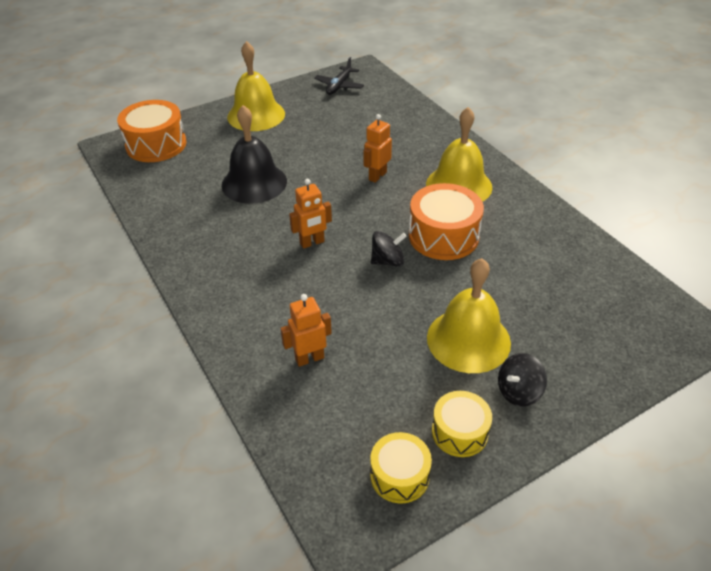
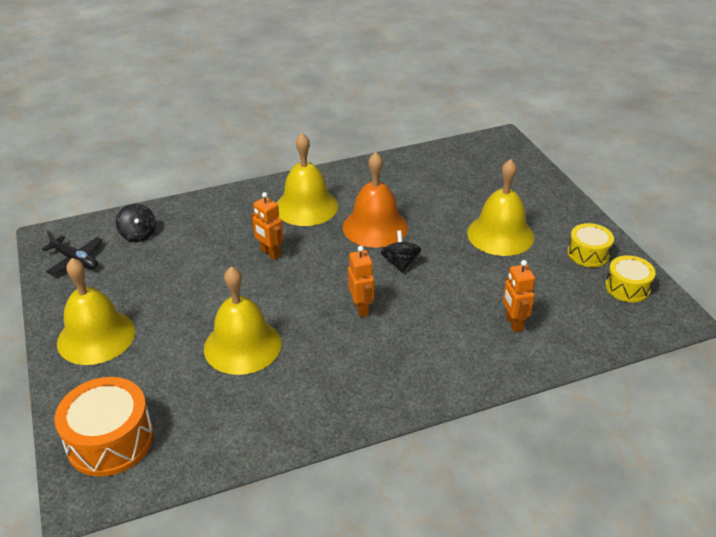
camera: 80 degrees left, 5 degrees down
black bell [222,105,287,204] -> yellow bell [204,266,281,375]
orange drum [409,183,484,260] -> orange bell [343,152,408,248]
black spinning top [498,353,547,407] -> black spinning top moved to [116,203,156,242]

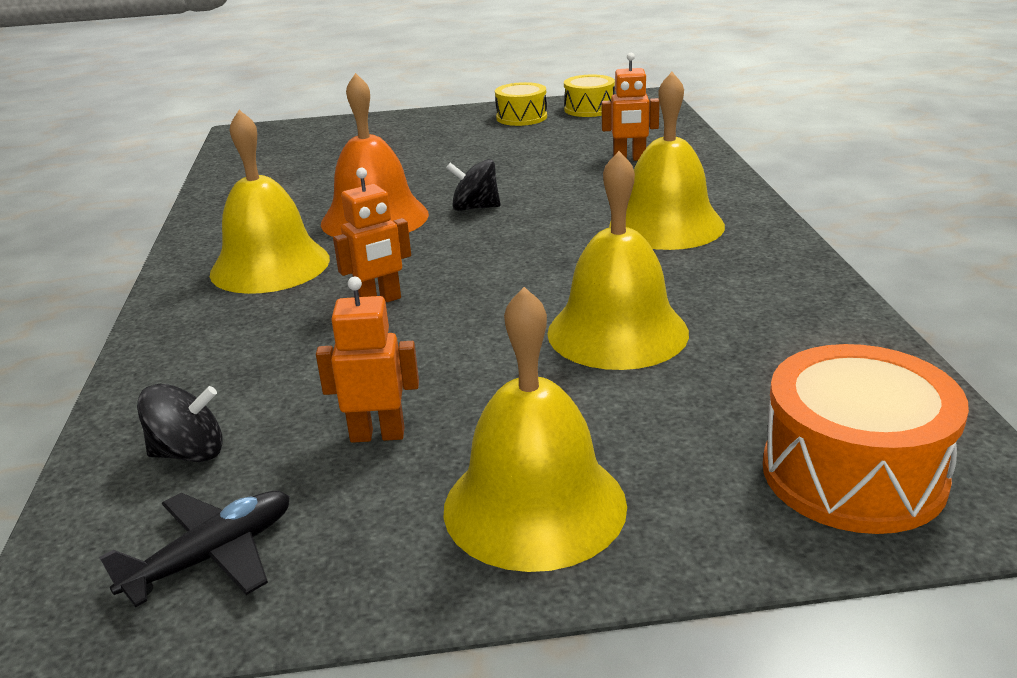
camera: 75 degrees left, 10 degrees down
orange robot [348,246,374,317] -> orange robot moved to [316,277,419,443]
yellow bell [467,159,534,256] -> yellow bell moved to [609,72,725,250]

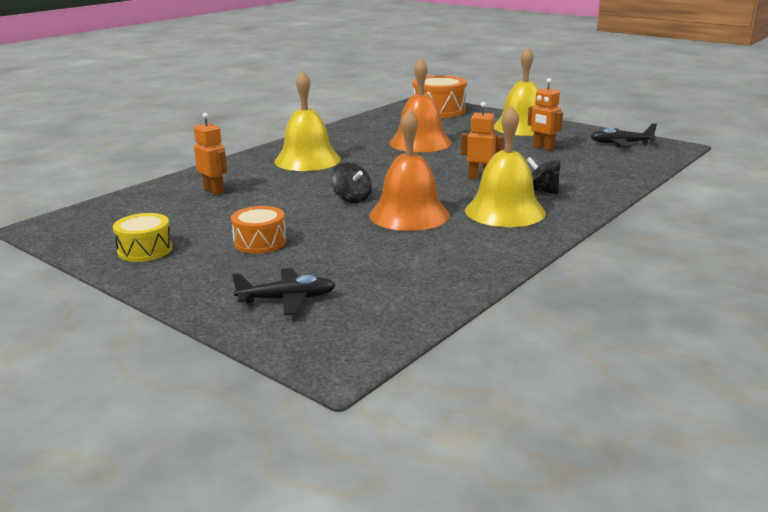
camera: 135 degrees left, 5 degrees down
black spinning top [137,384,223,462] -> black spinning top moved to [527,157,561,194]
yellow bell [547,151,689,370] -> orange bell [389,58,452,152]
yellow drum [564,74,615,117] -> none
none -> orange drum [231,206,286,254]
none -> black plane [232,268,335,315]

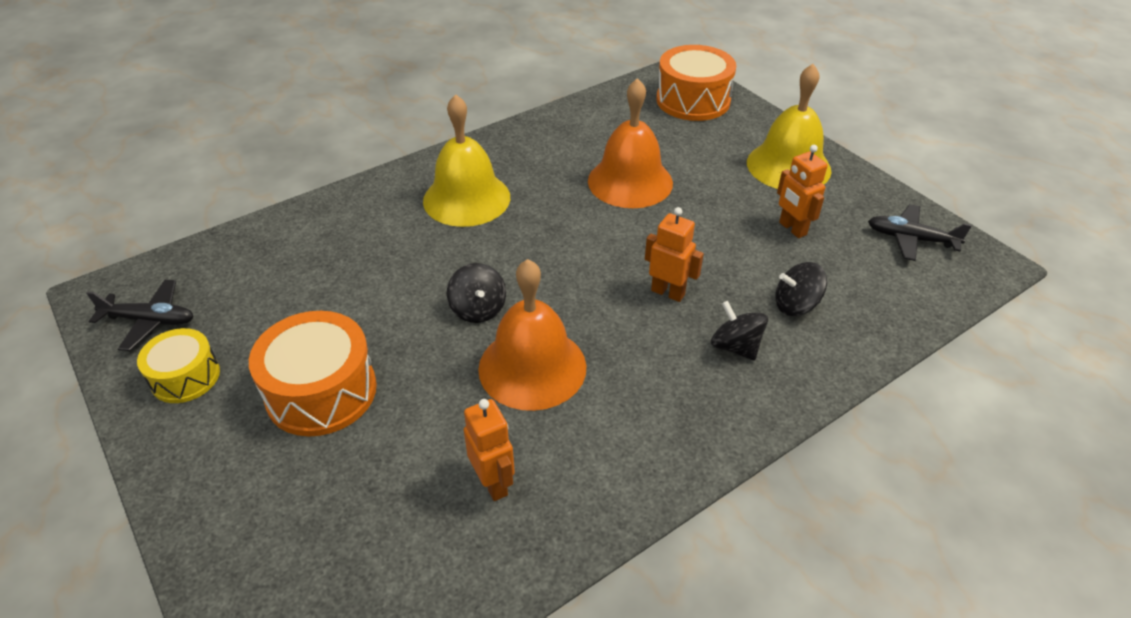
camera: 15 degrees right, 20 degrees up
orange robot [194,113,227,195] -> orange robot moved to [464,399,515,501]
orange drum [231,206,286,254] -> orange drum [249,311,377,436], size x1.63
black plane [232,268,335,315] -> black plane moved to [86,280,194,351]
yellow bell [465,106,546,227] -> none
none -> black spinning top [775,262,827,316]

